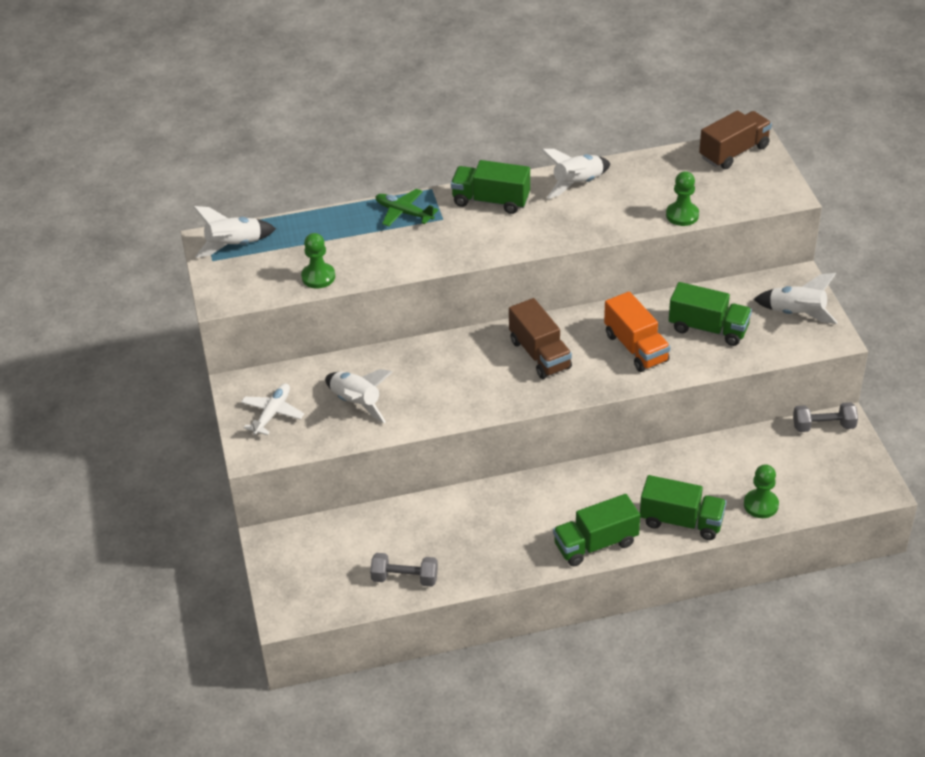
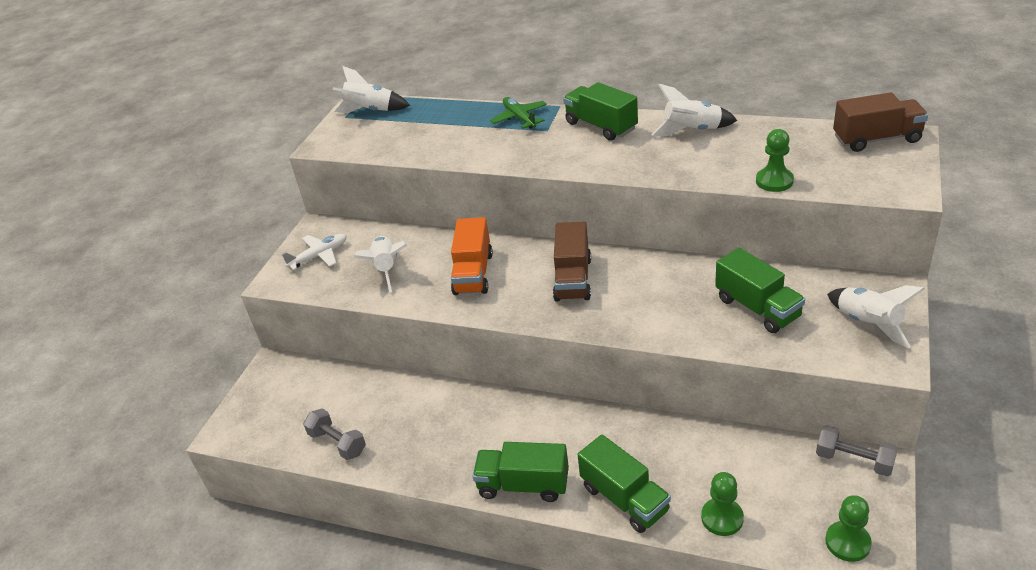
camera: 35 degrees right, 5 degrees down
green pawn [301,233,335,288] -> green pawn moved to [825,495,872,562]
orange truck [604,292,670,372] -> orange truck moved to [451,217,493,295]

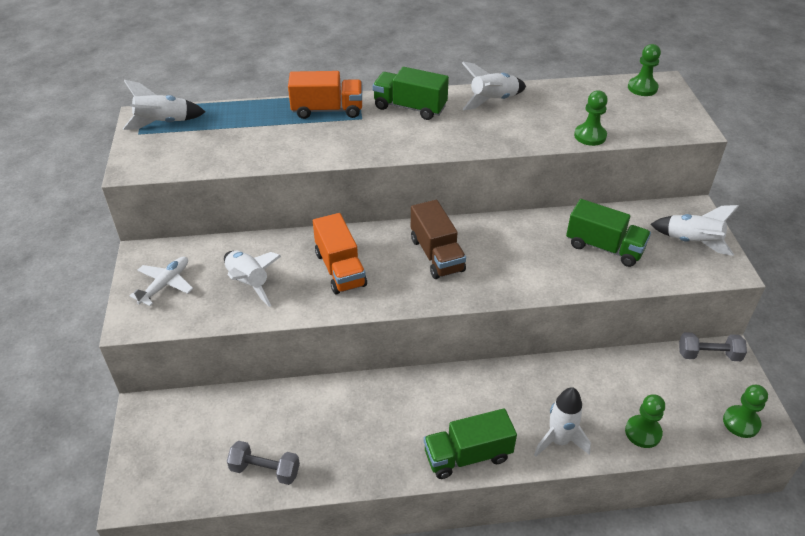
camera: 30 degrees left, 5 degrees up
green plane [490,97,547,129] -> orange truck [288,71,362,119]
green truck [578,434,671,533] -> white rocket [534,387,591,457]
brown truck [833,92,928,152] -> green pawn [628,44,661,96]

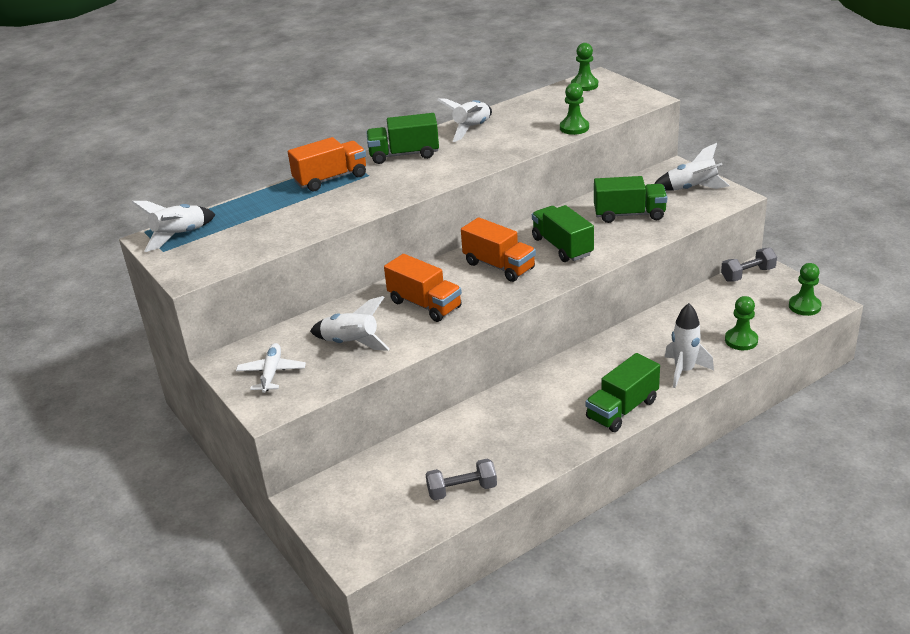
camera: 25 degrees left, 10 degrees down
brown truck [411,200,466,279] -> orange truck [461,217,536,282]
none -> green truck [532,205,594,262]

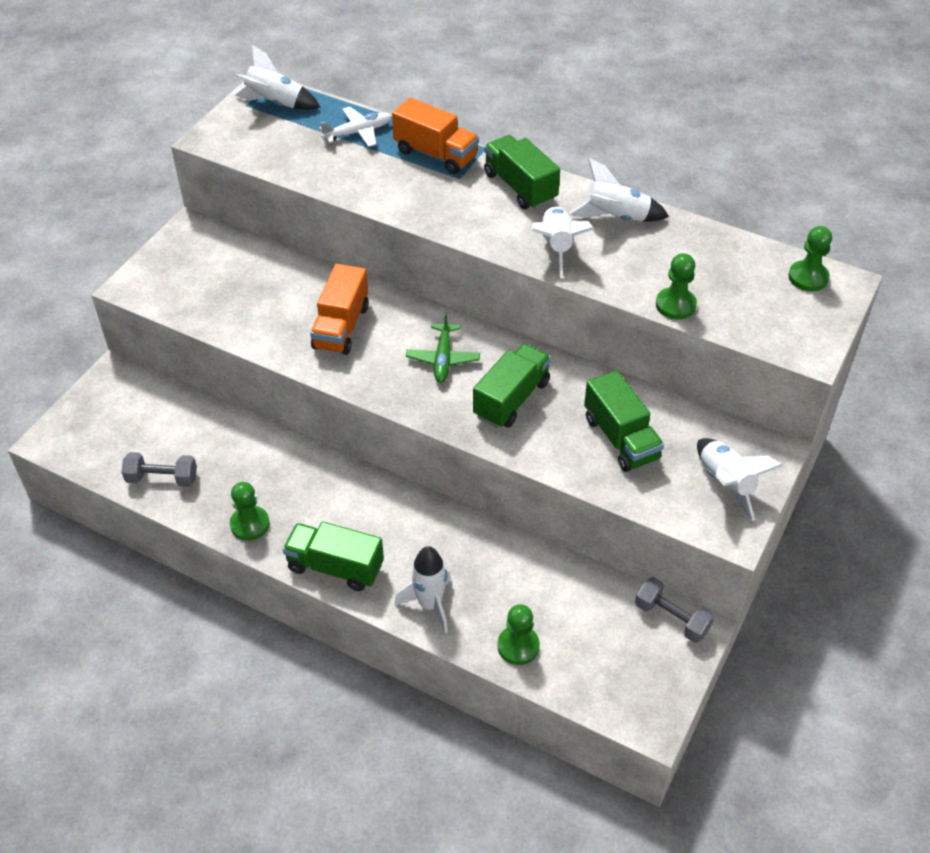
camera: 60 degrees right, 15 degrees up
white plane [236,343,306,393] -> white plane moved to [319,107,391,147]
white rocket [310,296,390,351] -> white rocket moved to [532,206,594,278]
grey dumbbell [426,459,497,500] -> grey dumbbell turned 45 degrees counterclockwise [121,452,197,487]
orange truck [461,217,536,282] -> green plane [406,312,480,383]
green pawn [789,263,822,316] -> green pawn moved to [230,482,270,541]

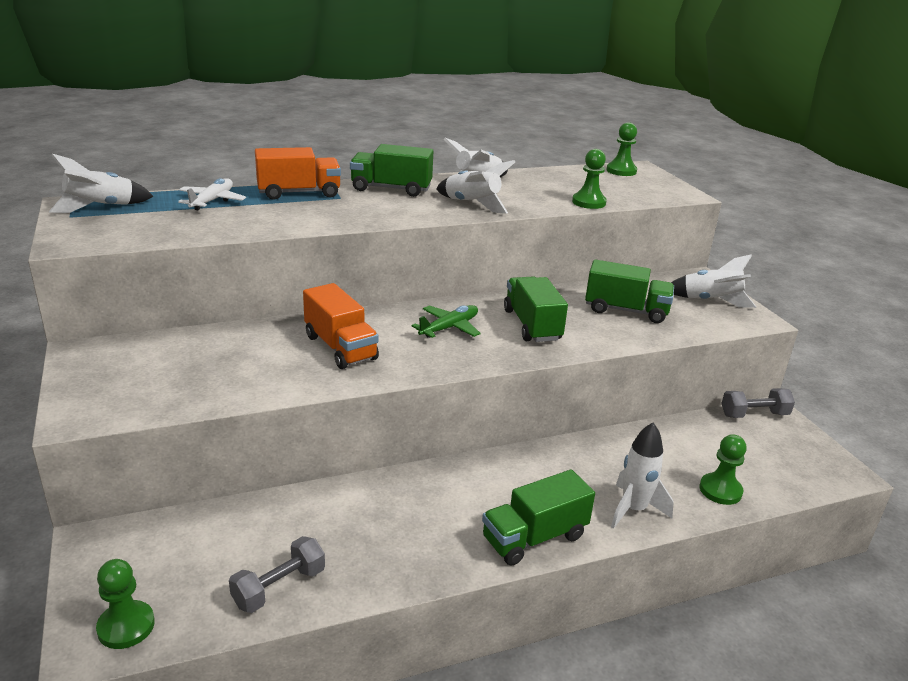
camera: 50 degrees left, 20 degrees down
green pawn [230,482,270,541] -> green pawn moved to [96,559,155,649]
green plane [406,312,480,383] -> green plane turned 90 degrees counterclockwise [411,305,481,338]

